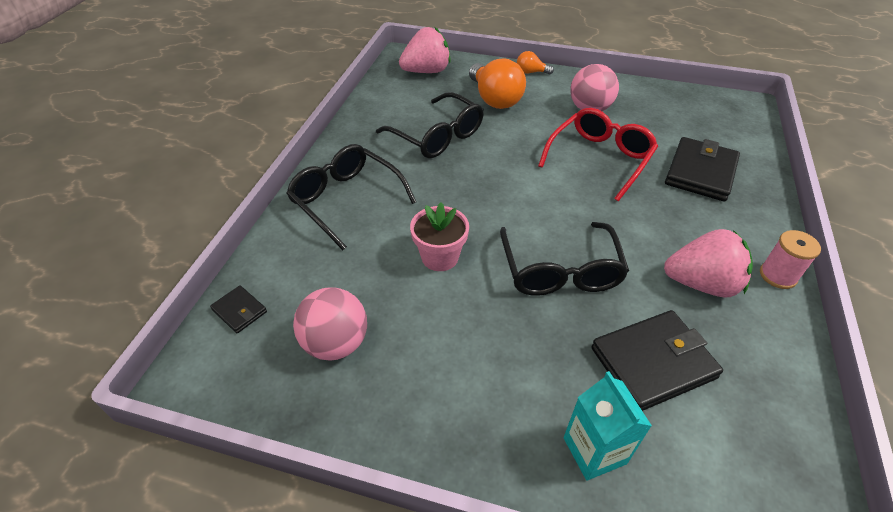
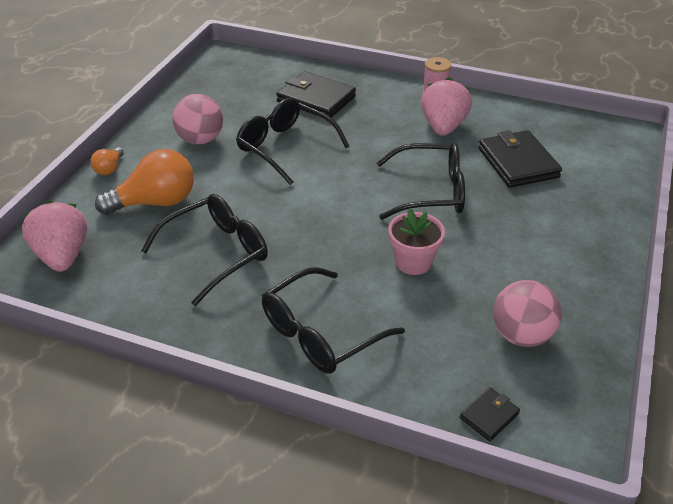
camera: 85 degrees left, 5 degrees down
red glasses [538,108,658,201] -> black glasses [236,98,350,185]
turquoise carton [563,371,652,480] -> none

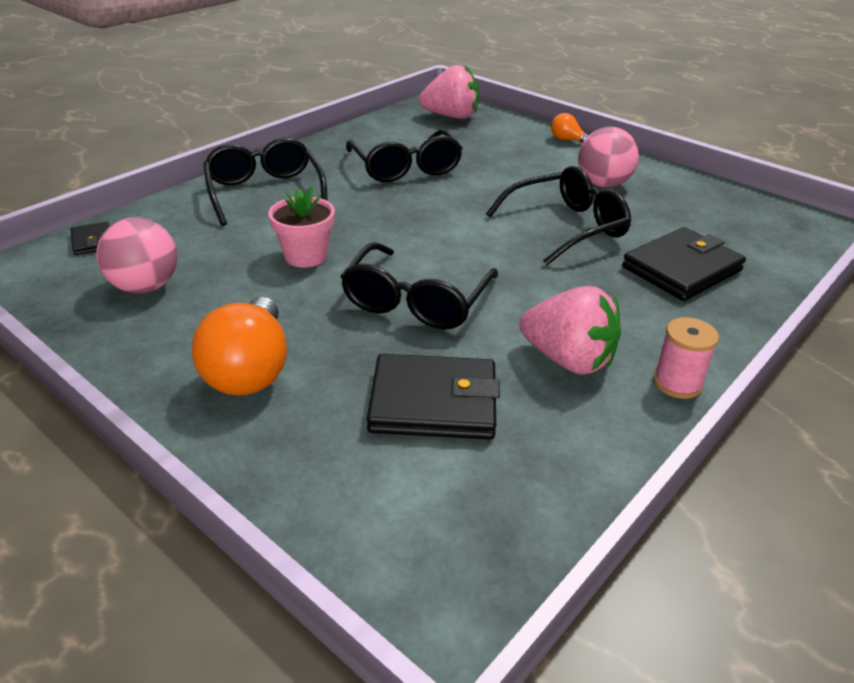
camera: 110 degrees right, 5 degrees down
orange light bulb [95,149,194,215] -> orange light bulb moved to [192,297,287,396]

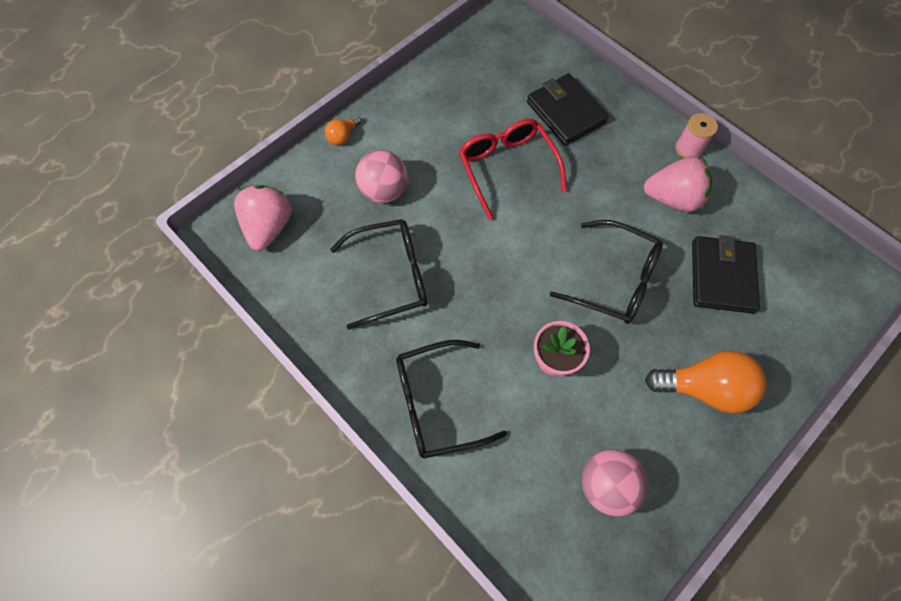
camera: 85 degrees left, 30 degrees up
black wallet [71,222,110,255] -> none
black glasses [486,166,631,265] -> red glasses [459,119,567,220]
pink strawberry [520,286,621,375] -> pink strawberry turned 60 degrees clockwise [644,156,712,212]
pink ball [578,127,639,188] -> pink ball moved to [355,150,408,203]

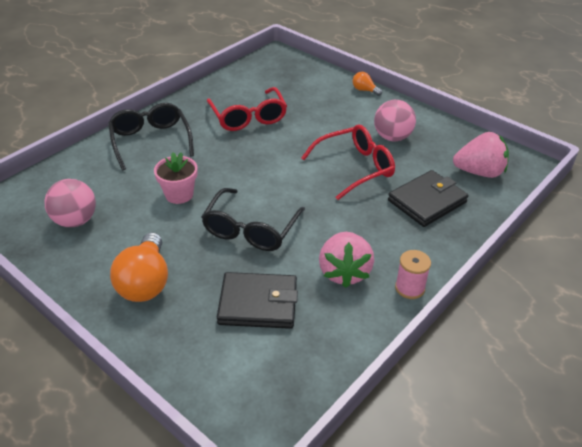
camera: 85 degrees right, 25 degrees down
pink strawberry [234,185,292,251] -> pink strawberry moved to [453,132,509,178]
black glasses [330,219,427,329] -> red glasses [207,87,287,131]
pink ball [355,150,408,203] -> pink ball moved to [374,100,416,141]

